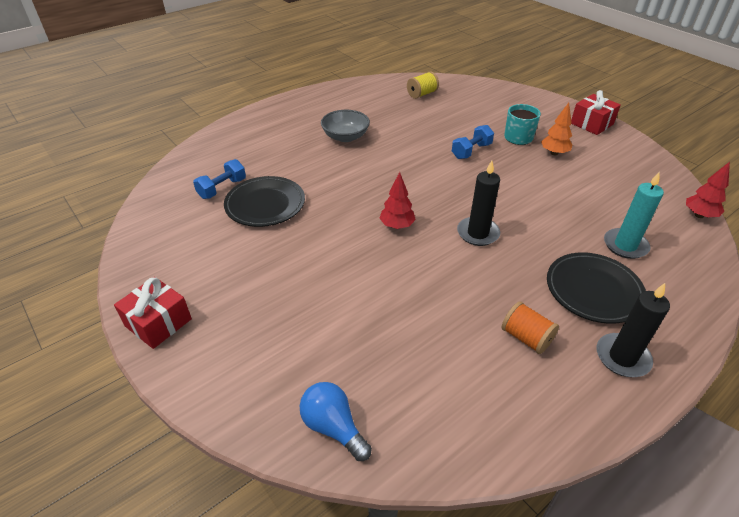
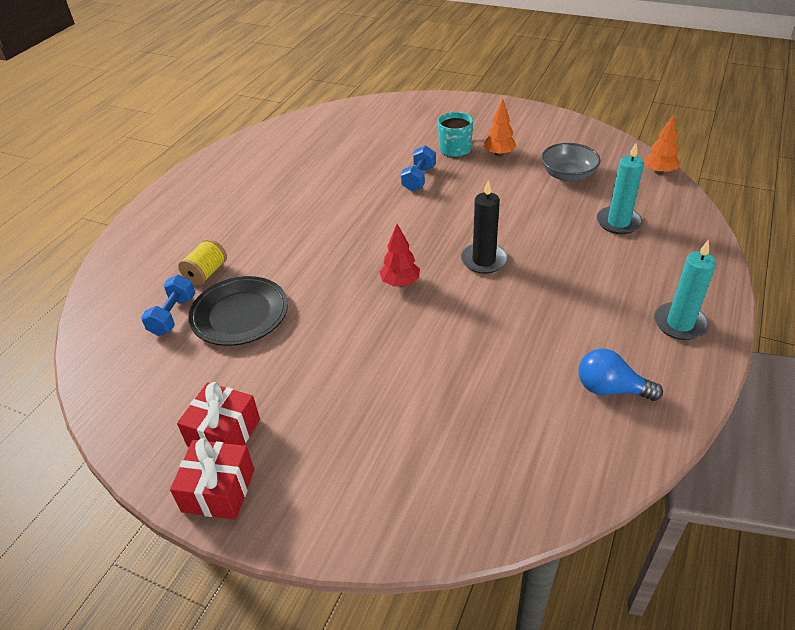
camera: 25 degrees left, 0 degrees up
blue light bulb [300,382,372,461] -> blue light bulb moved to [579,348,663,401]
grey bowl [321,110,370,142] -> grey bowl moved to [541,143,601,182]
yellow spool [407,71,439,99] -> yellow spool moved to [178,239,227,286]
orange spool [502,301,559,354] -> none
black plate [547,252,646,324] -> none
red gift [571,90,621,135] -> red gift moved to [177,382,260,447]
black candle [596,283,670,377] -> turquoise candle [654,240,716,340]
red tree [686,162,730,218] -> orange tree [643,114,679,175]

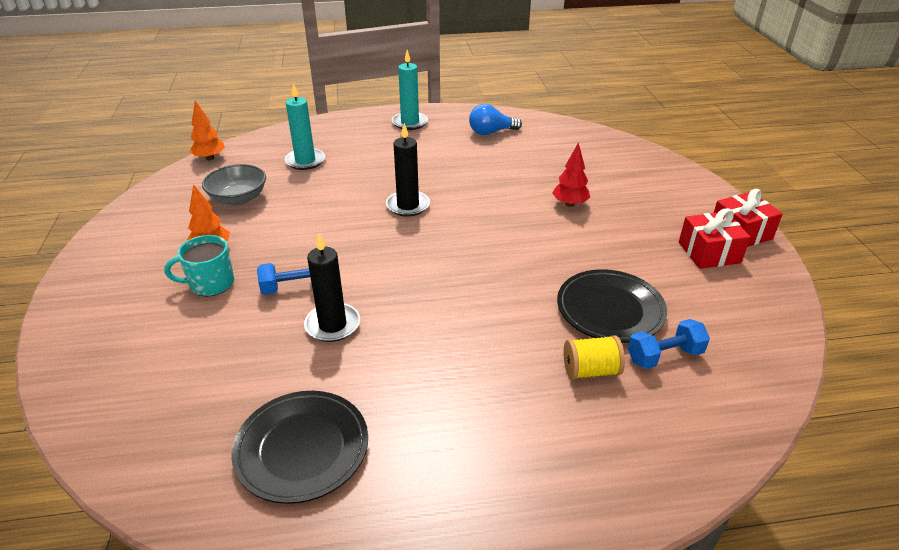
camera: 125 degrees left, 5 degrees down
red tree [379,224,420,287] -> red tree moved to [552,142,590,207]
blue light bulb [579,348,663,401] -> blue light bulb turned 90 degrees clockwise [469,104,522,135]
none -> black plate [231,391,368,504]
none -> black candle [304,234,360,342]

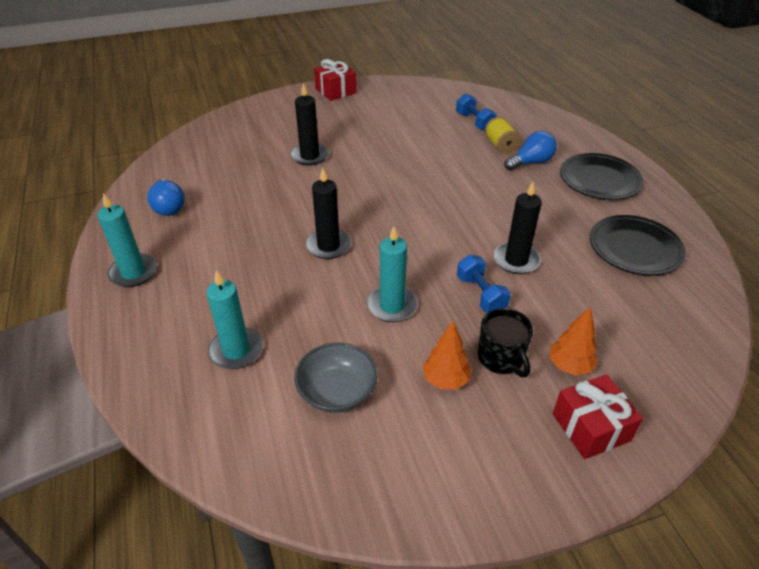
camera: 100 degrees left, 5 degrees up
turquoise mug [164,235,234,296] -> black mug [478,308,533,377]
orange tree [190,100,225,160] -> orange tree moved to [549,306,598,376]
red tree [552,142,590,207] -> black candle [290,83,329,166]
black plate [557,269,667,343] -> black plate moved to [560,153,643,200]
red gift [679,208,751,269] -> red gift moved to [553,375,643,459]
none -> turquoise candle [367,226,418,322]
none -> blue light bulb [504,131,557,171]

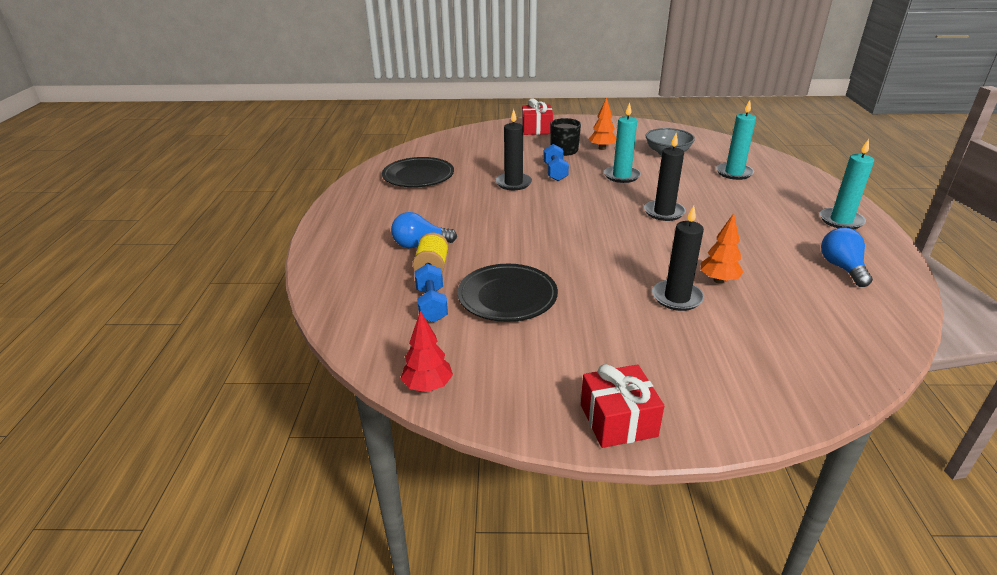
camera: 160 degrees left, 10 degrees down
orange tree [549,306,598,376] -> orange tree moved to [701,213,744,284]
black plate [560,153,643,200] -> black plate moved to [457,264,558,322]
none -> red tree [400,311,453,392]

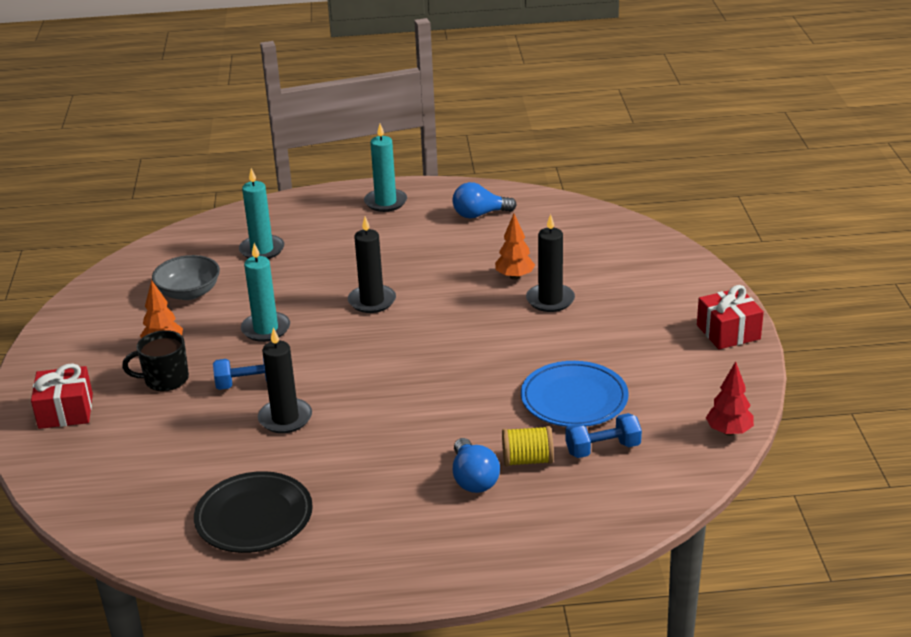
camera: 95 degrees left, 0 degrees up
black plate [457,264,558,322] -> blue plate [521,361,629,427]

